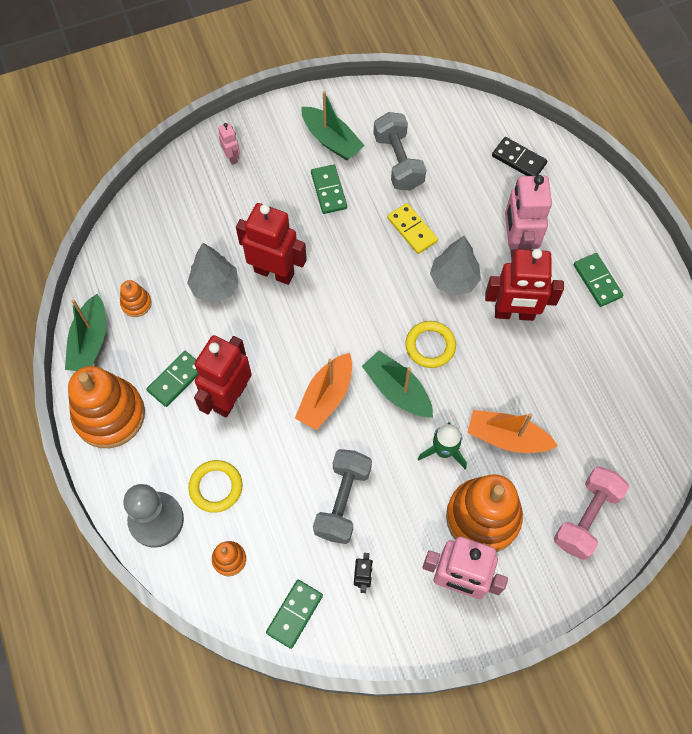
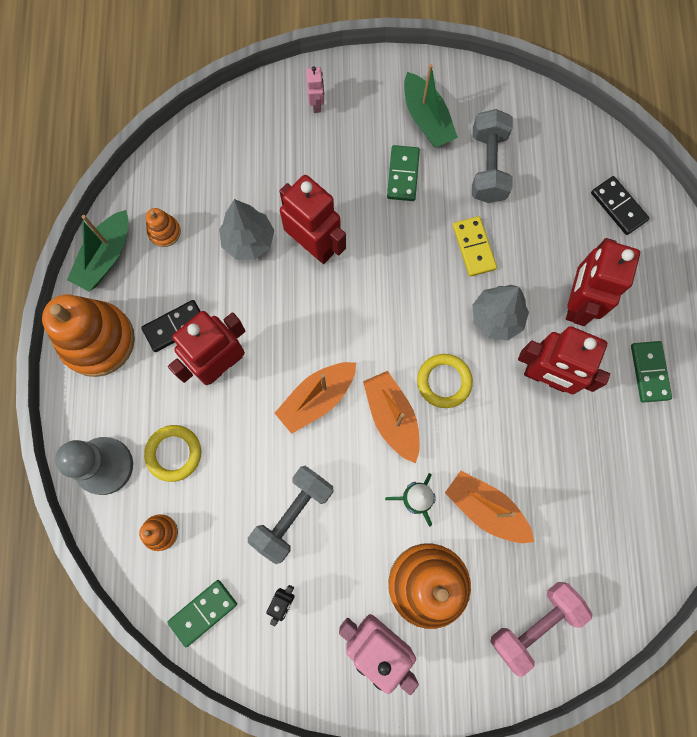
camera: 20 degrees right, 10 degrees up
green domino [146,351,198,407] -> black domino [141,300,201,352]
green boat [362,350,433,417] -> orange boat [363,371,420,463]
pink robot [505,175,552,261] -> red robot [566,238,640,326]

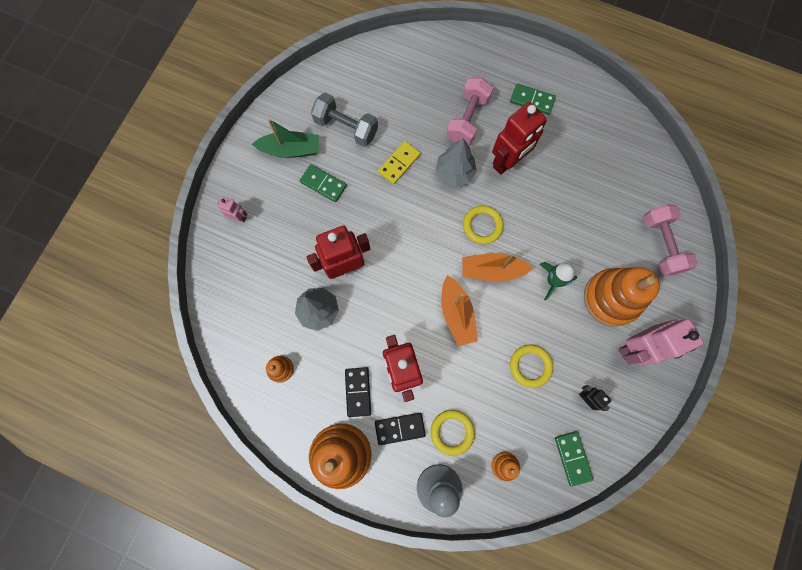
camera: 65 degrees left, 0 degrees up
green boat [67,210,128,292] -> none
grey dumbbell [248,466,333,564] -> yellow ring [510,345,553,388]
orange boat [445,471,534,543] -> none
yellow domino [453,216,497,277] -> yellow domino turned 60 degrees counterclockwise [378,141,421,185]
red robot [566,238,640,326] -> pink dumbbell [446,78,493,145]
black domino [591,176,649,235] -> black domino moved to [375,413,426,445]

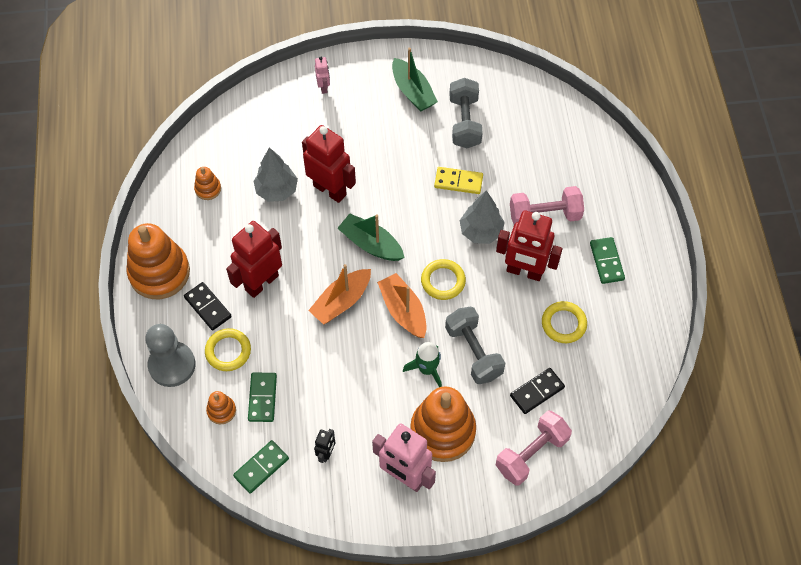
camera: 60 degrees right, 15 degrees down
green domino [300,164,347,202] -> green domino moved to [248,373,277,422]
black domino [345,367,371,417] -> black domino moved to [510,368,565,414]
yellow ring [510,345,553,388] -> yellow ring moved to [542,301,587,343]
none -> green boat [337,213,405,261]
none -> grey dumbbell [445,307,505,384]

